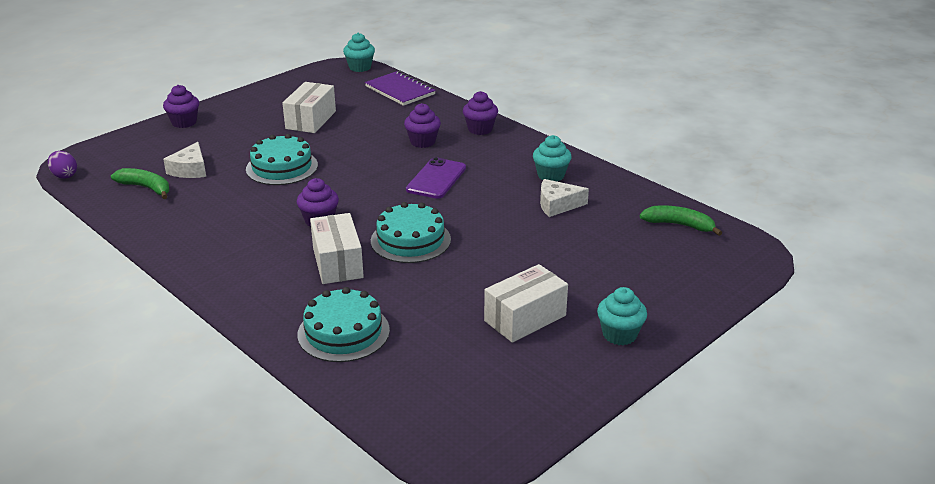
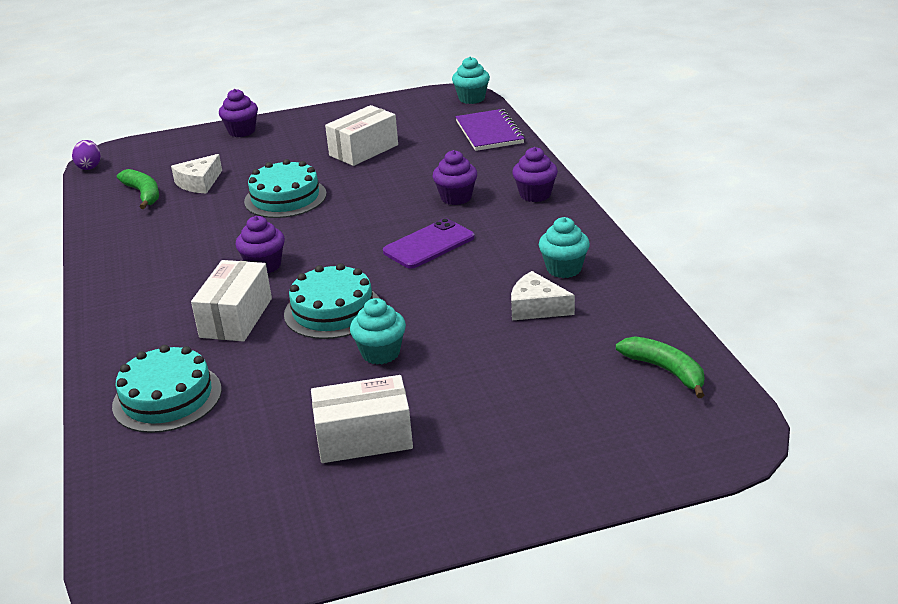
camera: 30 degrees right, 0 degrees up
turquoise cupcake [597,287,647,345] -> turquoise cupcake moved to [350,298,406,364]

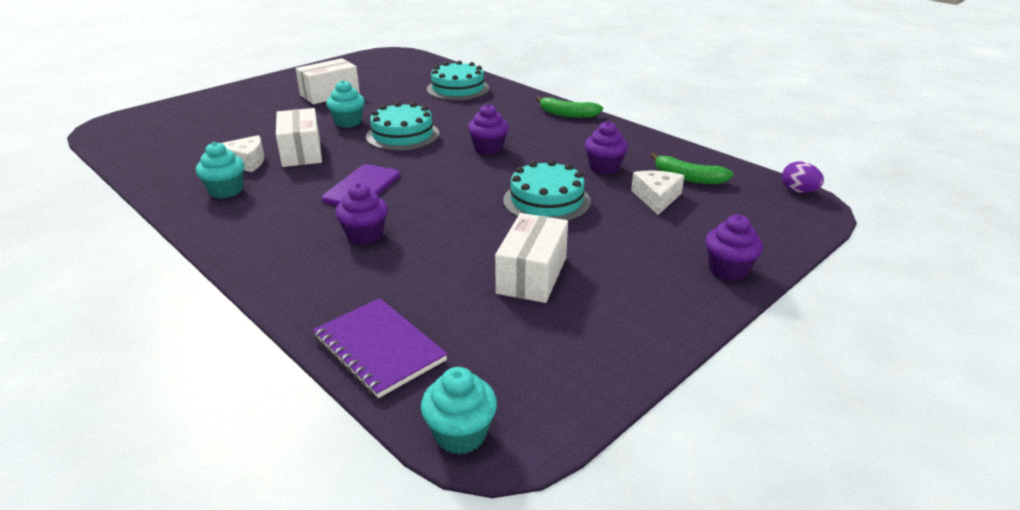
camera: 150 degrees right, 0 degrees up
white box [191,260,272,342] -> white box moved to [276,108,322,167]
purple cupcake [512,147,558,202] -> purple cupcake moved to [585,121,628,175]
green banana [616,336,705,398] -> green banana moved to [536,96,603,118]

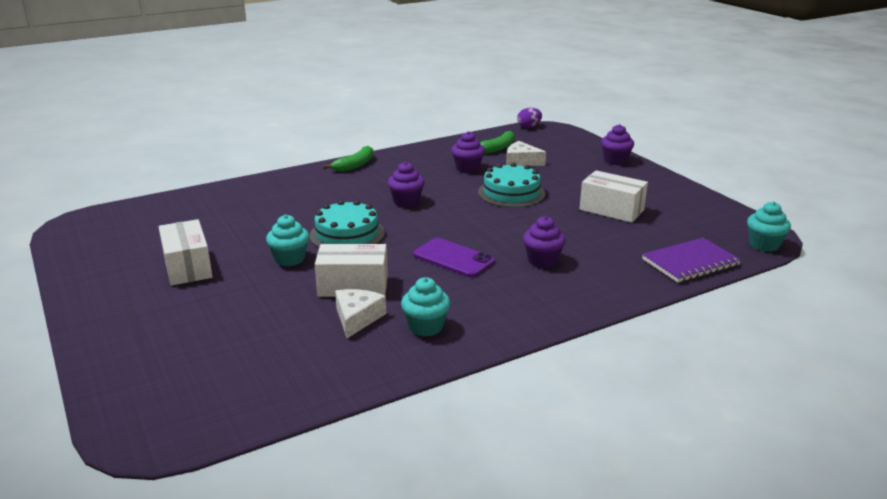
camera: 75 degrees left, 5 degrees down
turquoise cake [427,61,489,100] -> none

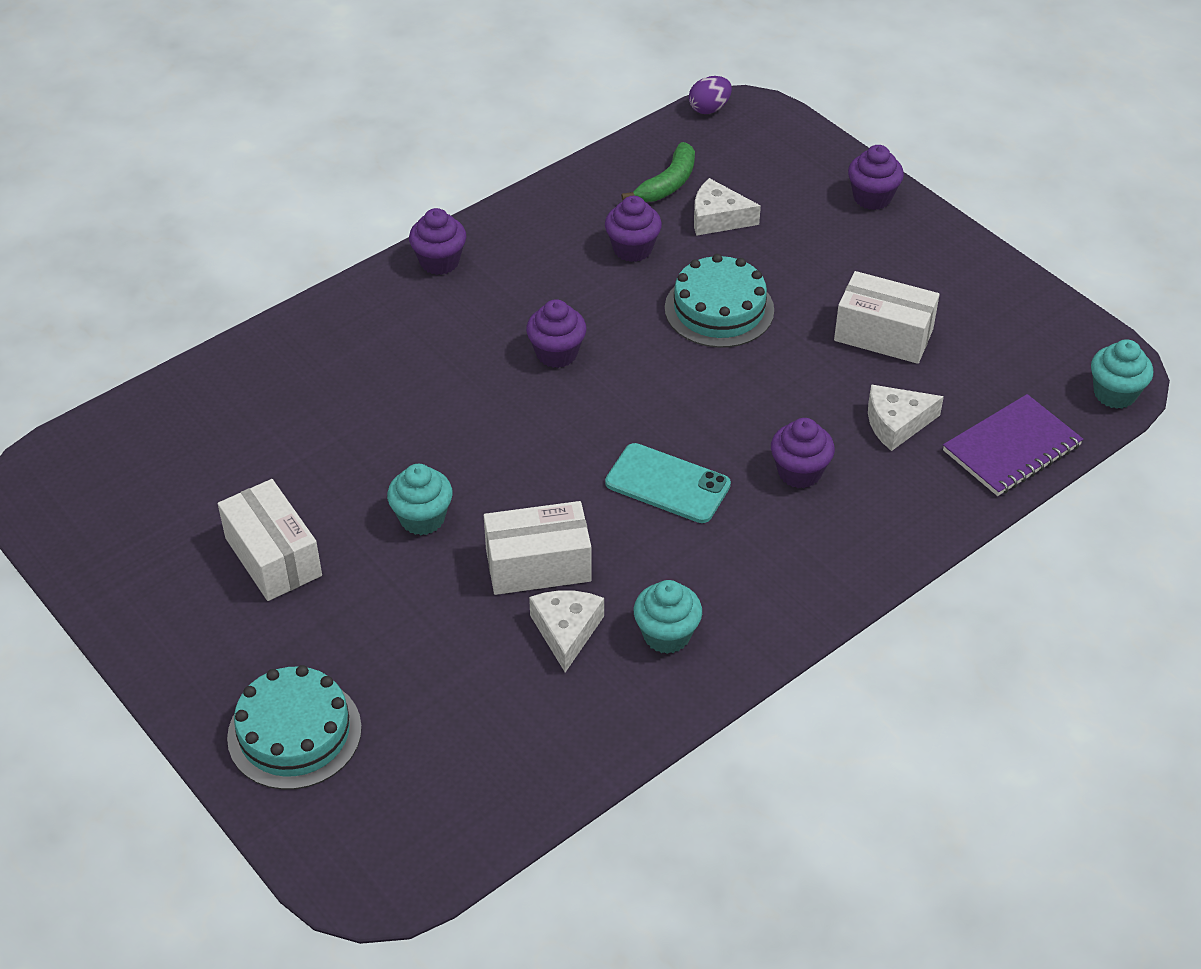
camera: 10 degrees left, 20 degrees up
turquoise cake [309,200,385,247] -> turquoise cake moved to [227,665,362,790]
green banana [323,146,373,172] -> purple cupcake [409,208,466,275]
purple phone [413,238,495,277] -> turquoise phone [605,443,731,523]
none -> white cheese [868,384,944,451]

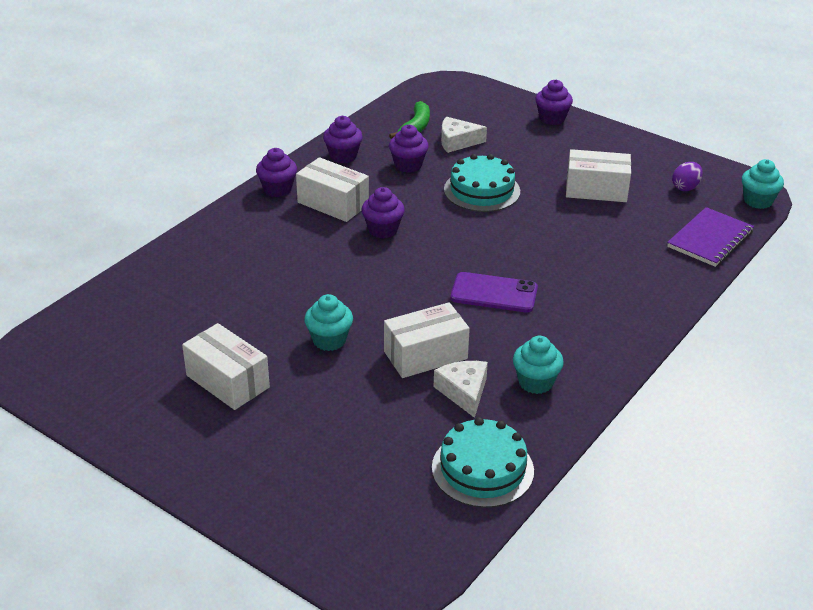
camera: 15 degrees left, 10 degrees down
turquoise cake [227,665,362,790] -> turquoise cake moved to [432,417,534,508]
turquoise phone [605,443,731,523] -> purple phone [451,272,538,312]
purple egg [689,76,732,114] -> purple egg moved to [672,162,703,191]
purple cupcake [771,418,835,488] -> purple cupcake moved to [323,116,363,163]
white cheese [868,384,944,451] -> none
none -> white box [296,157,369,222]

